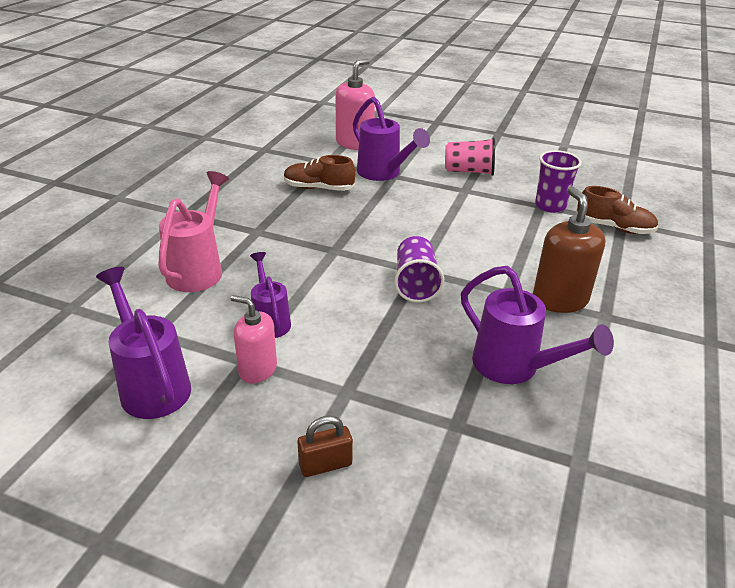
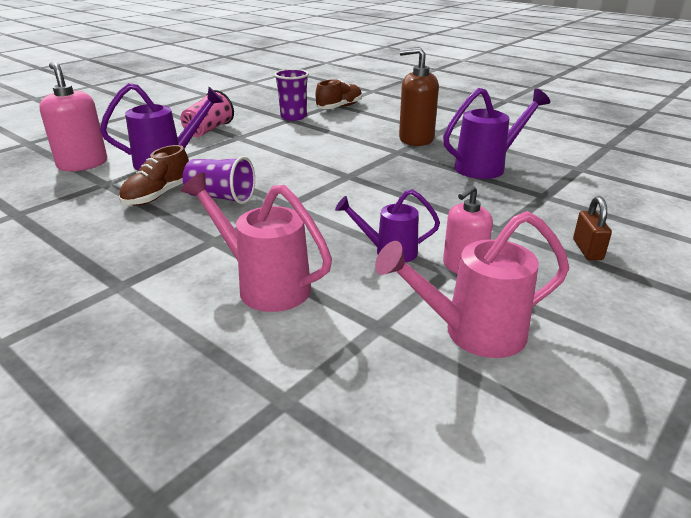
camera: 70 degrees left, 5 degrees down
purple watering can [96,267,191,419] -> pink watering can [375,211,569,358]
purple cup [394,236,444,303] -> purple cup moved to [183,156,255,204]

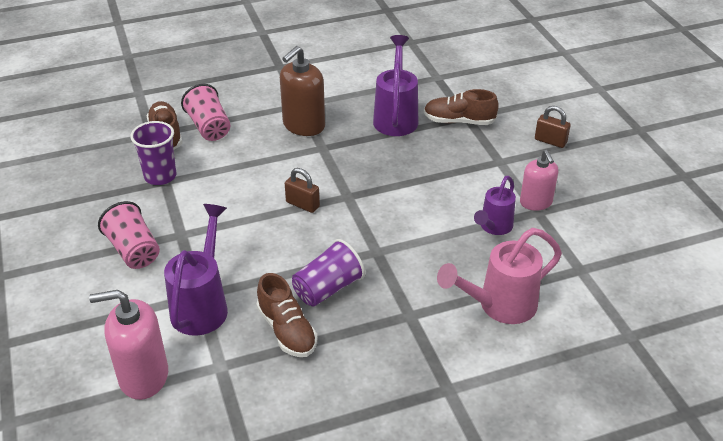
camera: 60 degrees left, 10 degrees up
pink watering can [375,211,569,358] -> none
none -> pink cup [181,84,230,141]
none -> brown padlock [285,168,320,213]
none -> brown shoe [424,89,499,125]

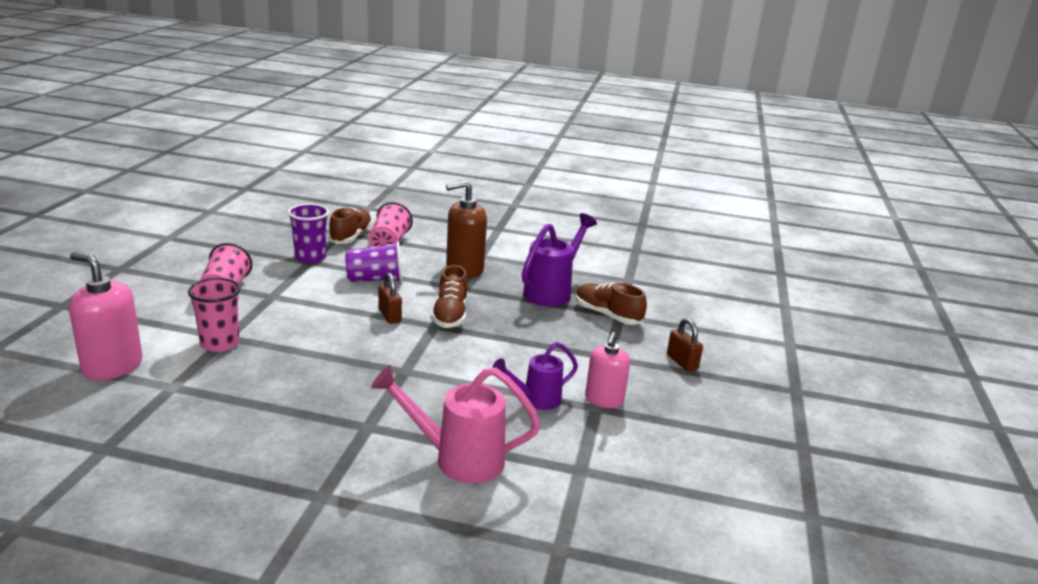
camera: 30 degrees right, 15 degrees down
purple watering can [164,204,228,336] -> pink cup [188,278,240,352]
brown shoe [256,273,317,357] -> brown shoe moved to [431,265,468,328]
purple cup [292,239,365,307] -> purple cup moved to [345,241,403,282]

